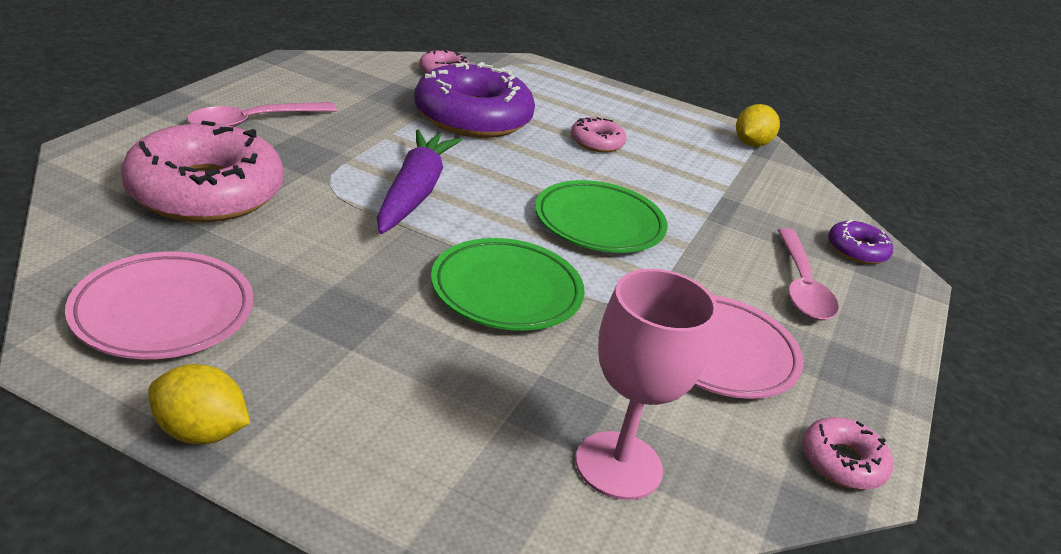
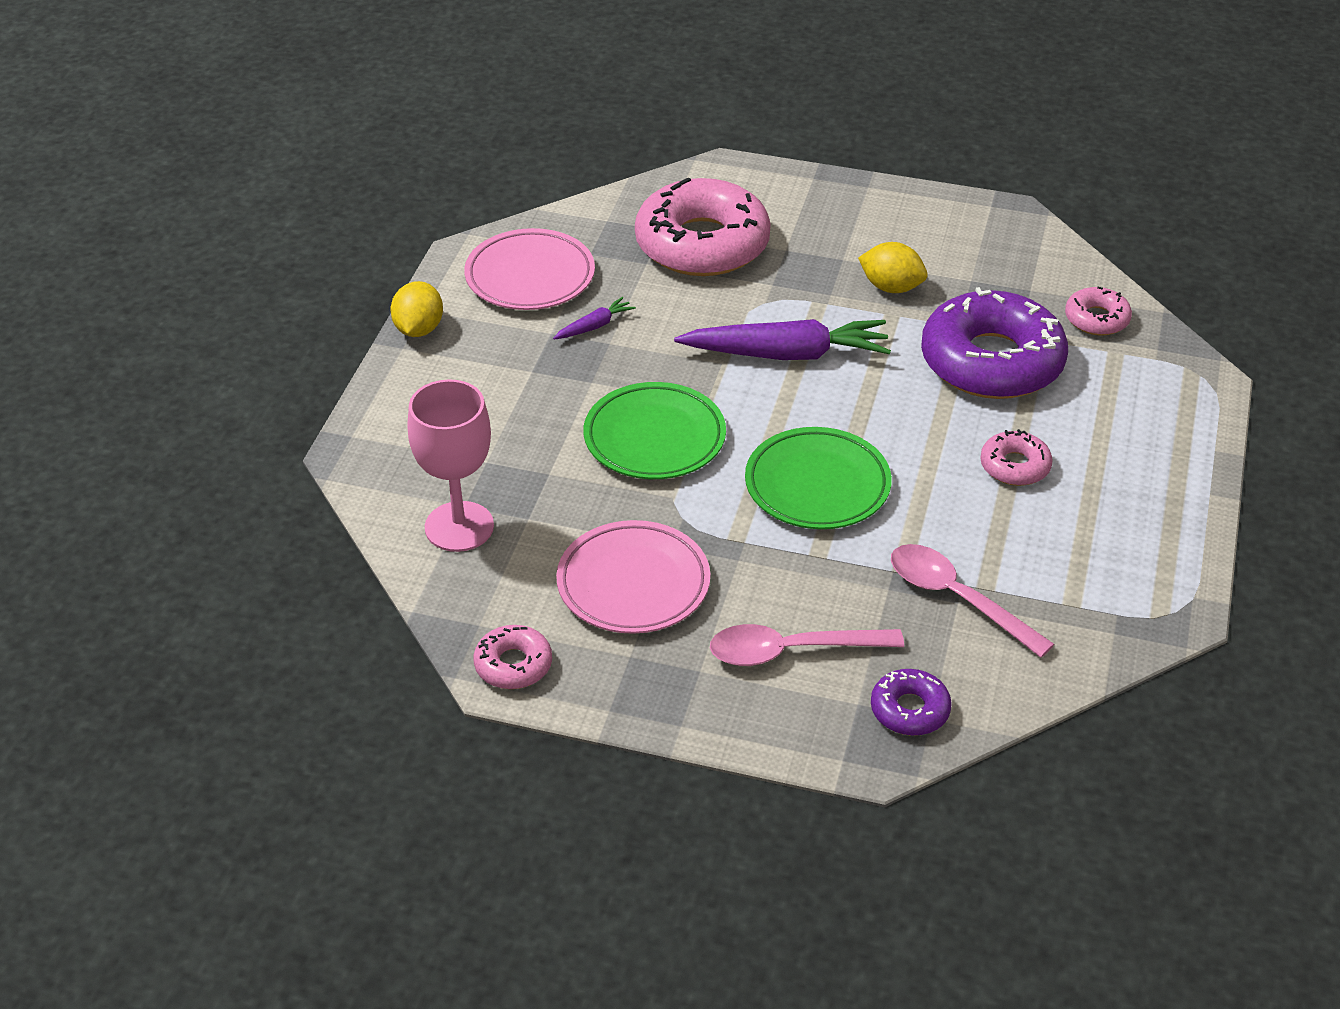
camera: 85 degrees right, 10 degrees up
pink spoon [187,102,337,127] -> pink spoon moved to [891,544,1054,658]
yellow lemon [736,104,780,147] -> yellow lemon moved to [858,242,928,293]
none -> purple carrot [553,297,636,340]

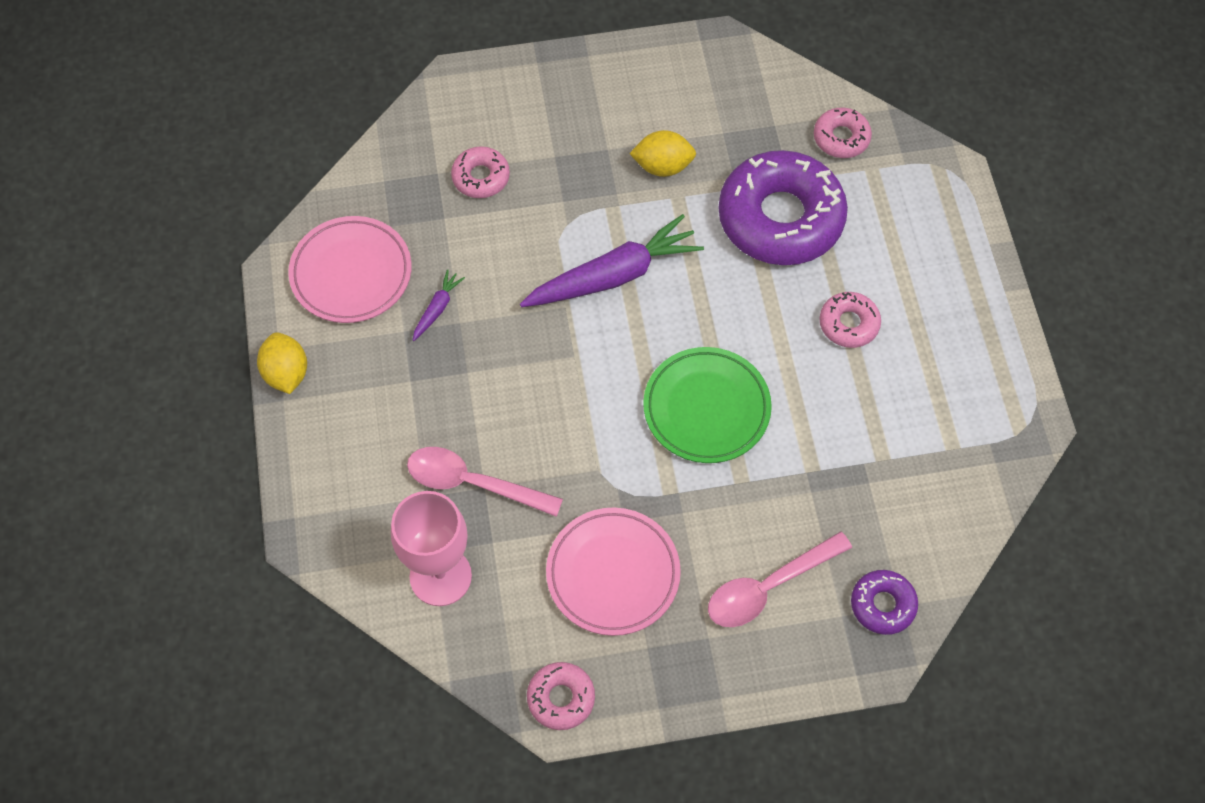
camera: 25 degrees left, 20 degrees up
green plate [583,382,726,479] -> none
pink donut [635,177,771,276] -> pink donut [451,146,510,198], size x0.46
pink spoon [891,544,1054,658] -> pink spoon moved to [407,447,563,517]

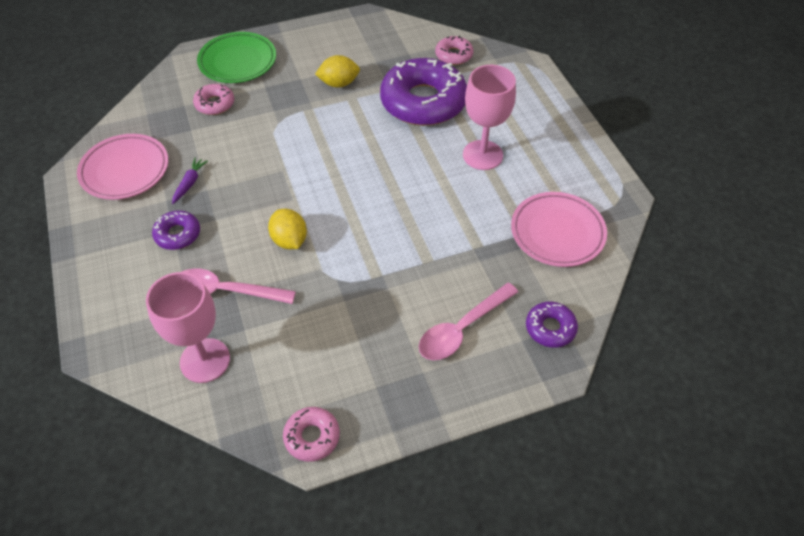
camera: 10 degrees left, 10 degrees down
yellow lemon [257,332,307,394] -> yellow lemon moved to [268,209,307,249]
purple carrot [520,214,704,307] -> none
pink plate [546,508,681,636] -> pink plate moved to [511,192,607,267]
green plate [643,347,772,463] -> green plate moved to [197,32,276,83]
pink donut [819,292,881,348] -> pink goblet [463,65,516,170]
none -> purple donut [152,210,200,250]

